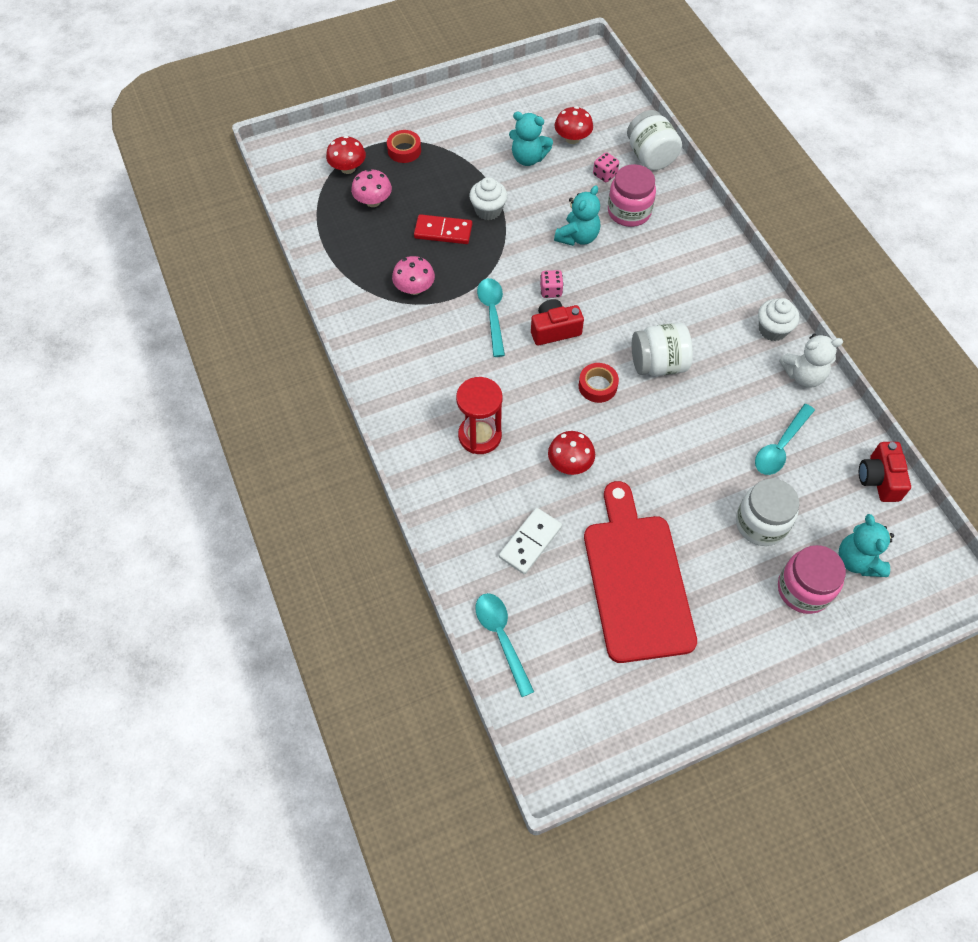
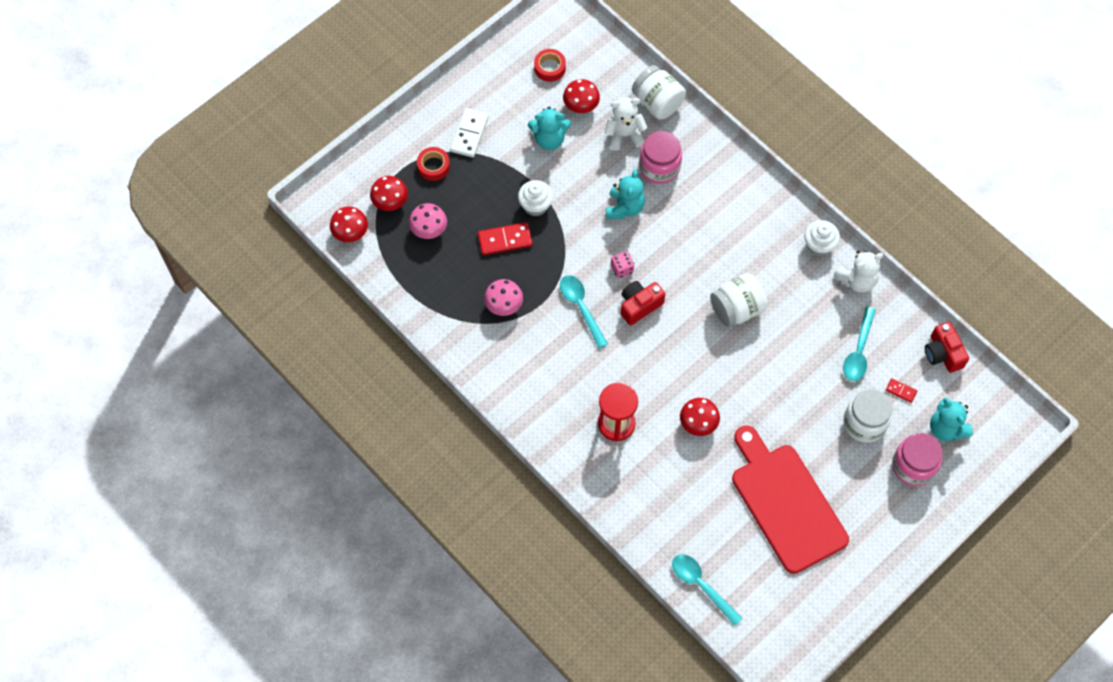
camera: 20 degrees left, 5 degrees up
white domino [499,508,562,574] -> white domino moved to [450,108,489,157]
red tape [579,363,619,403] -> red tape moved to [534,49,566,82]
pink dice [593,152,619,182] -> white teddy bear [605,97,648,151]
none -> red mushroom [330,206,368,242]
none -> red domino [886,378,917,403]

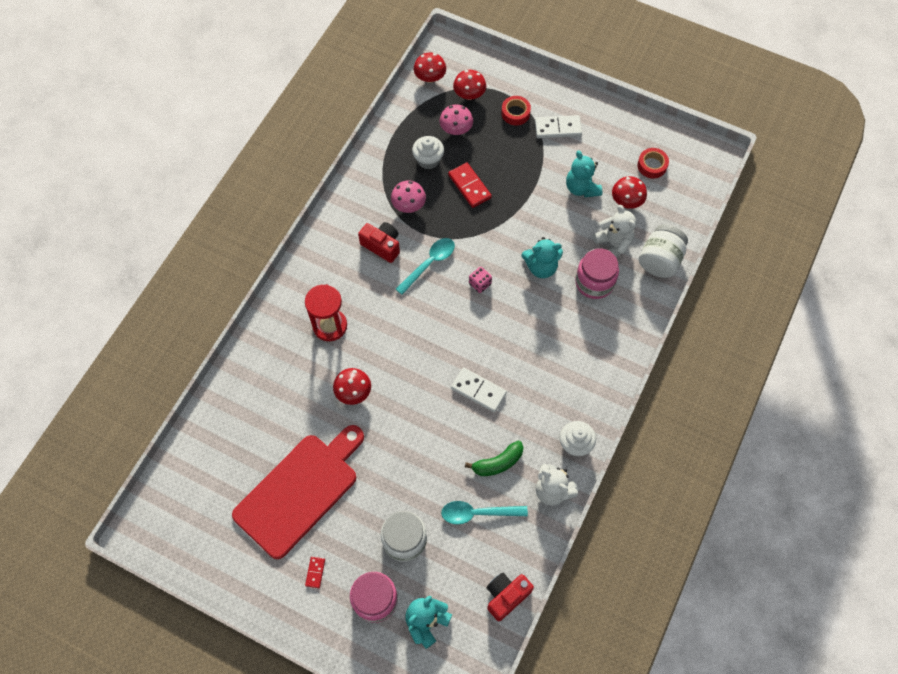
camera: 70 degrees right, 0 degrees up
white cupcake [518,180,553,216] -> white cupcake moved to [412,136,444,169]
red camera [621,281,665,326] -> red camera moved to [358,222,400,263]
turquoise spoon [672,554,742,626] -> none
white jar [710,273,767,327] -> white domino [451,367,507,412]
red domino [886,378,917,403] -> red domino moved to [305,557,325,588]
none -> green banana [465,440,524,476]

